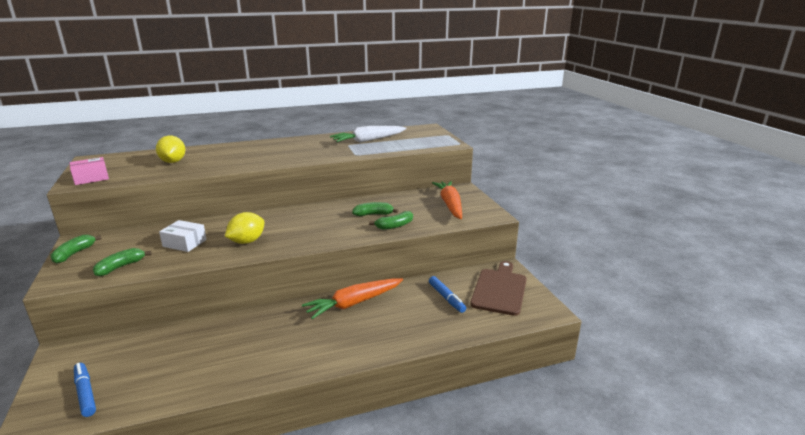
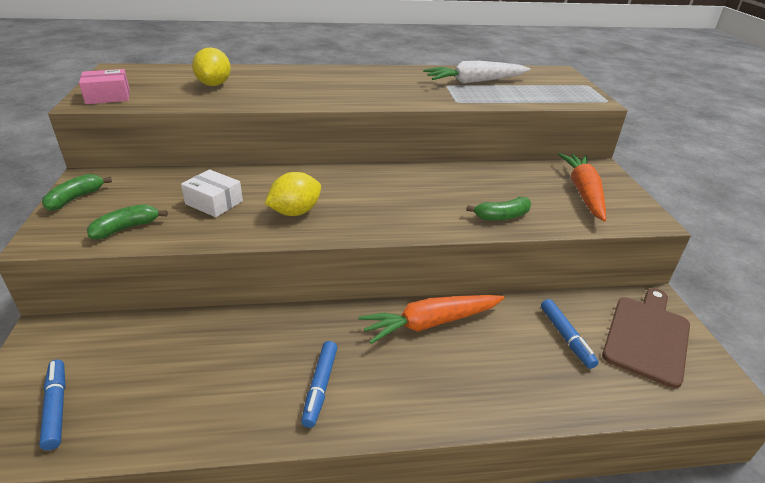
camera: 10 degrees right, 10 degrees up
green banana [352,202,399,216] -> none
none -> blue marker [301,341,337,428]

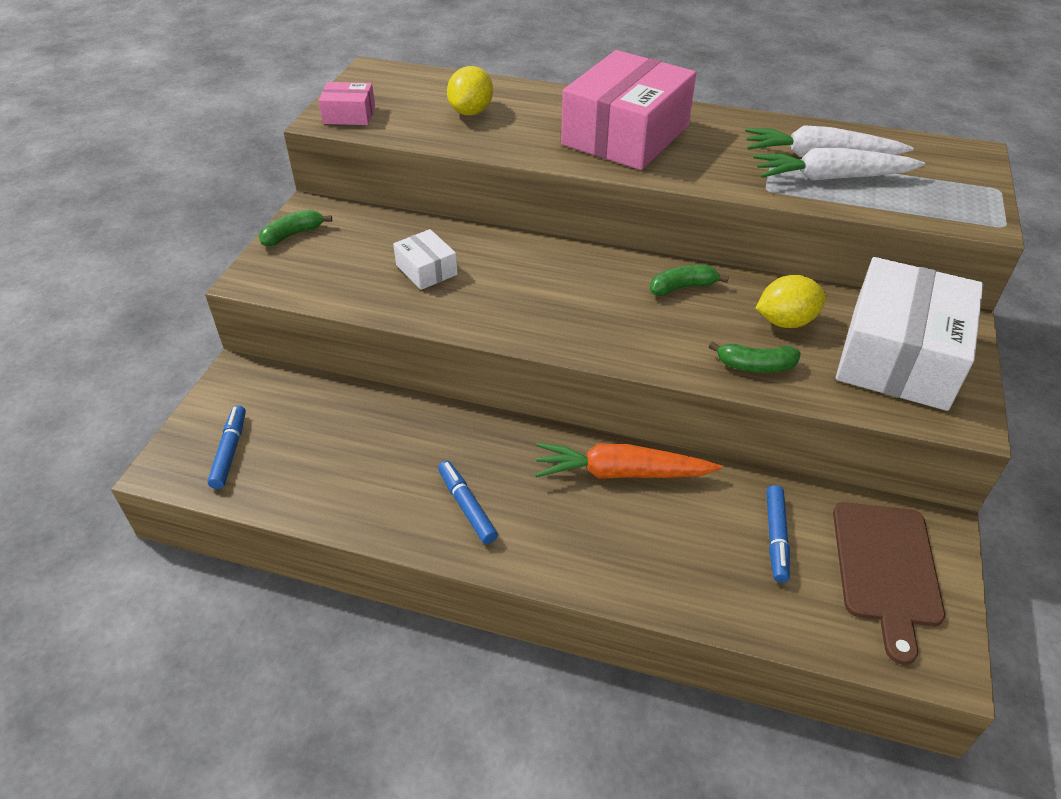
camera: 25 degrees right, 10 degrees up
green banana [87,204,168,239] -> green banana moved to [650,265,729,296]
yellow lemon [265,172,321,216] -> yellow lemon moved to [755,275,827,328]
blue marker [301,341,337,428] -> blue marker turned 120 degrees clockwise [438,461,498,544]
orange carrot [558,153,606,222] -> white box [836,257,983,411]
brown cutting board [602,288,690,388] -> brown cutting board turned 135 degrees clockwise [833,502,945,665]
none -> pink box [561,50,696,170]
none -> white carrot [753,148,925,181]

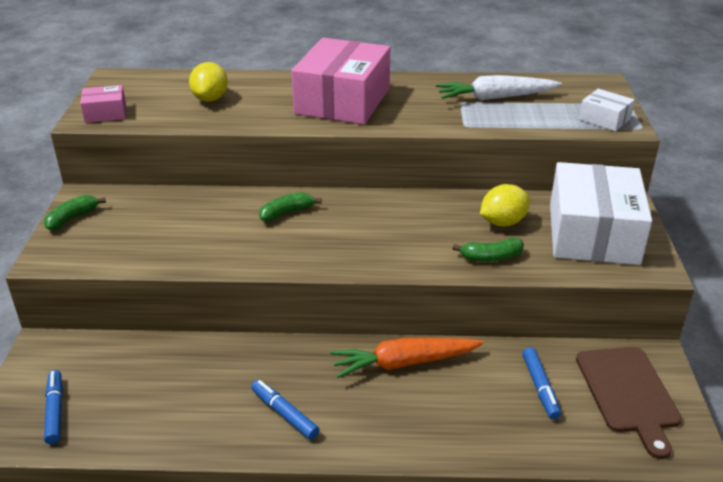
camera: 15 degrees left, 10 degrees down
white box [393,229,458,290] -> white box moved to [579,89,635,131]
green banana [650,265,729,296] -> green banana moved to [259,192,322,222]
white carrot [753,148,925,181] -> none

